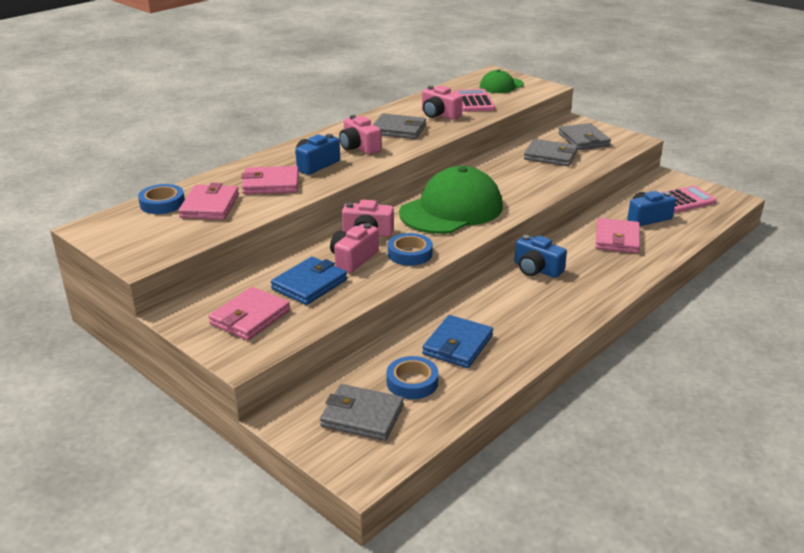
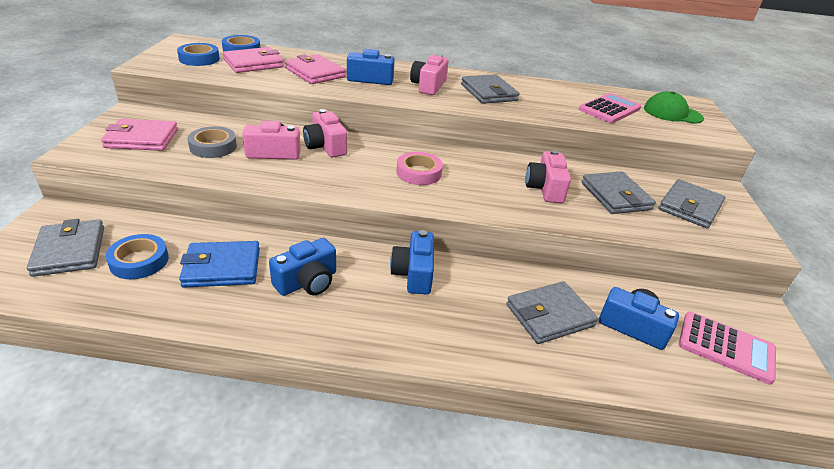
camera: 50 degrees right, 5 degrees up
blue wallet [271,257,347,305] -> grey tape [187,126,237,158]
blue tape [388,233,433,266] -> blue tape moved to [177,43,220,66]
green cap [399,166,503,234] -> pink tape [396,152,443,185]
pink camera [422,85,463,120] -> pink camera moved to [525,150,571,203]
pink wallet [596,218,640,253] -> grey wallet [506,281,598,344]
none -> blue camera [269,238,336,296]

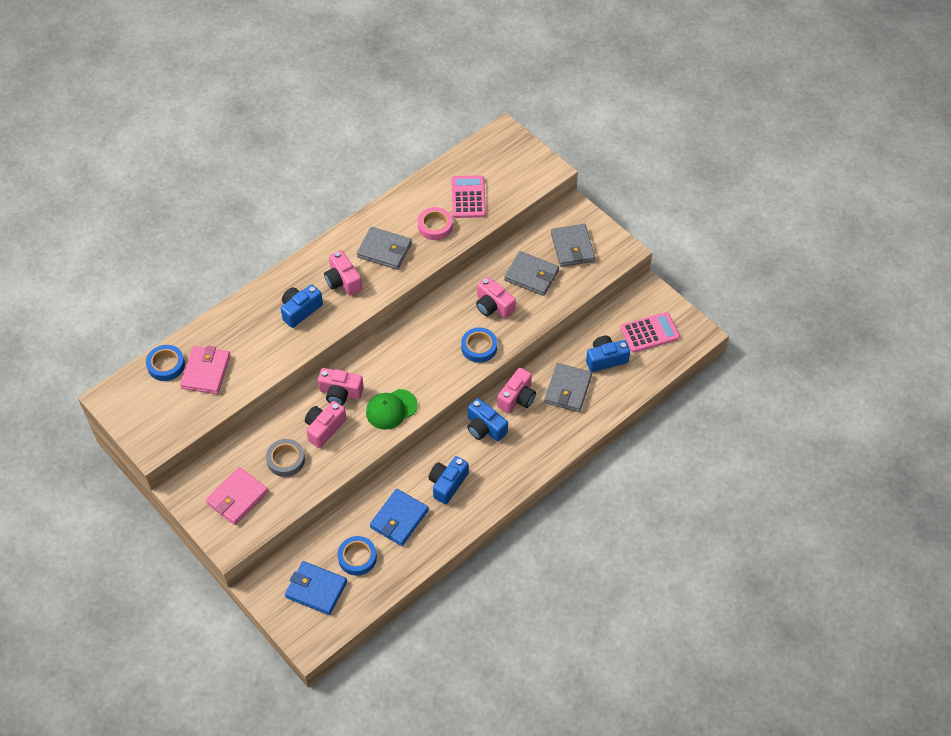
camera: 45 degrees left, 20 degrees up
grey wallet [27,219,104,277] -> blue wallet [285,561,347,615]
blue tape [177,43,220,66] -> blue tape moved to [461,328,497,363]
blue camera [269,238,336,296] -> blue camera turned 150 degrees counterclockwise [429,456,469,504]
pink wallet [285,54,345,84] -> none
pink tape [396,152,443,185] -> pink tape moved to [418,207,453,240]
green cap [644,91,704,124] -> green cap moved to [366,389,418,430]
none -> pink camera [497,368,536,413]

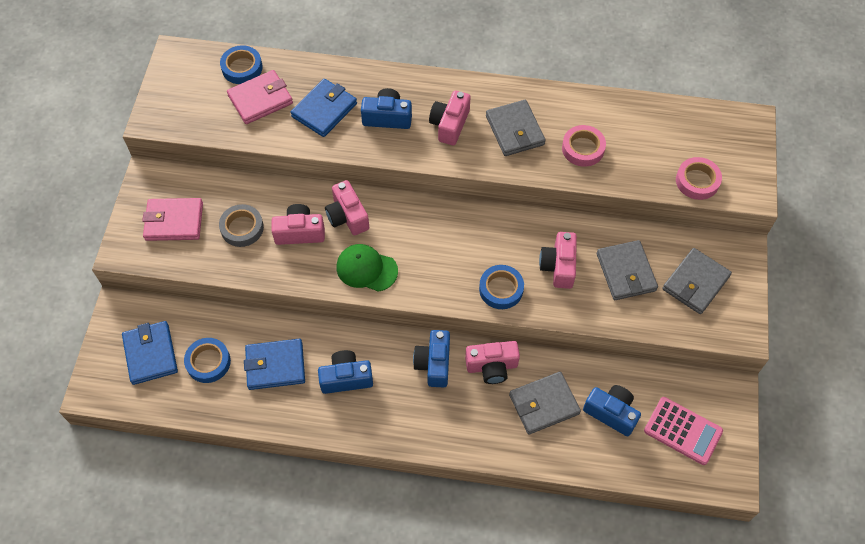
camera: 50 degrees right, 5 degrees up
pink calculator [451,175,486,218] -> none
none -> blue wallet [291,79,357,137]
none -> pink tape [676,157,722,200]

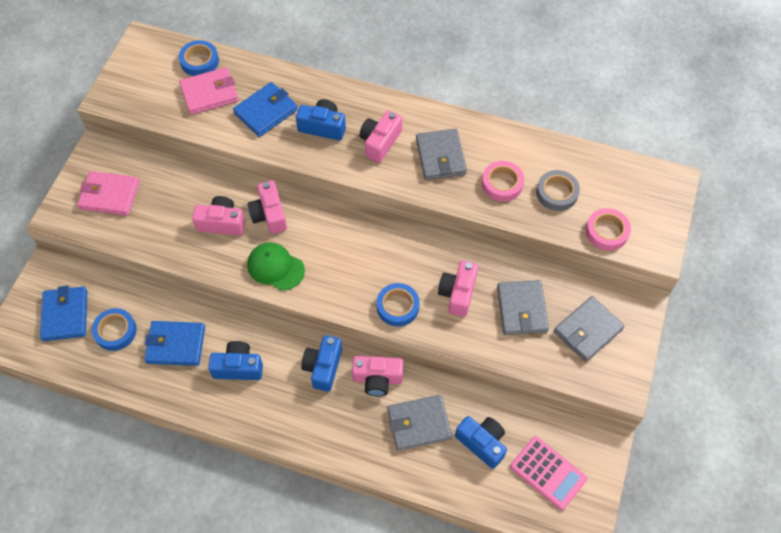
camera: 10 degrees right, 0 degrees up
grey tape [219,204,264,247] -> grey tape moved to [536,170,580,211]

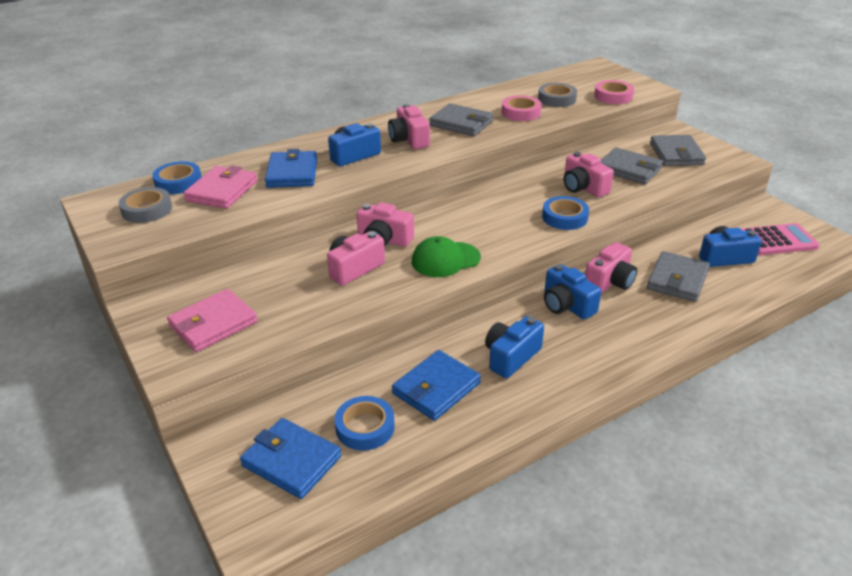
camera: 50 degrees left, 25 degrees down
none -> grey tape [119,187,172,223]

